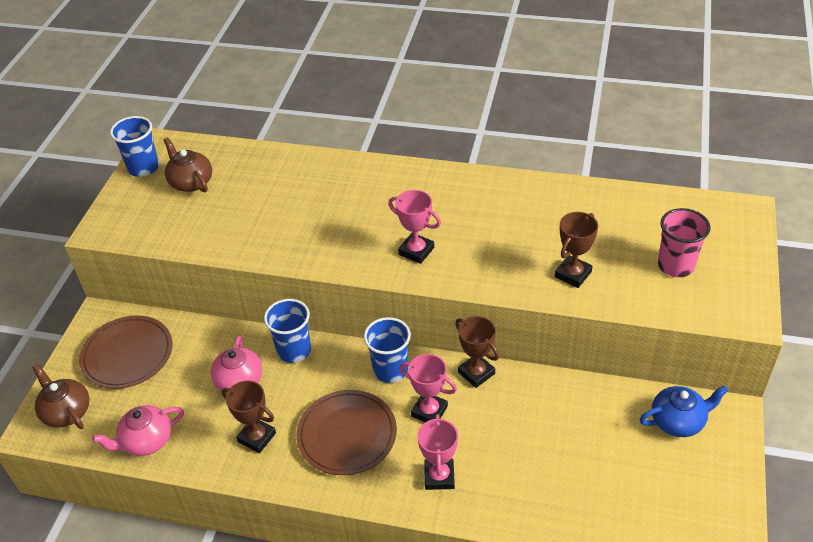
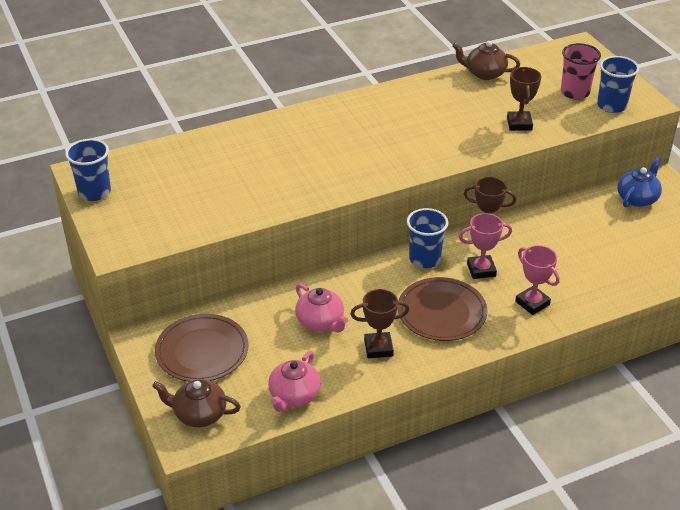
camera: 40 degrees left, 5 degrees down
brown teapot [164,138,212,192] -> brown teapot moved to [452,41,520,80]
blue cup [264,299,311,363] -> blue cup moved to [597,56,639,113]
pink trophy [388,190,441,264] -> none

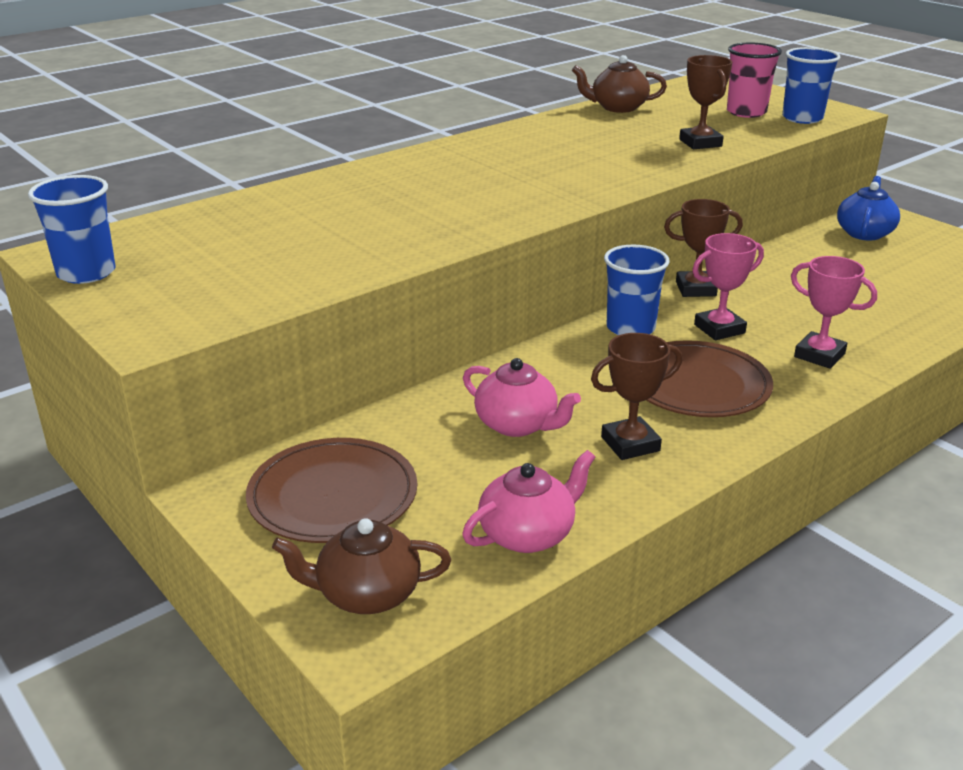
camera: 15 degrees left, 10 degrees down
pink teapot [268,351,321,412] -> pink teapot turned 135 degrees counterclockwise [462,450,595,553]

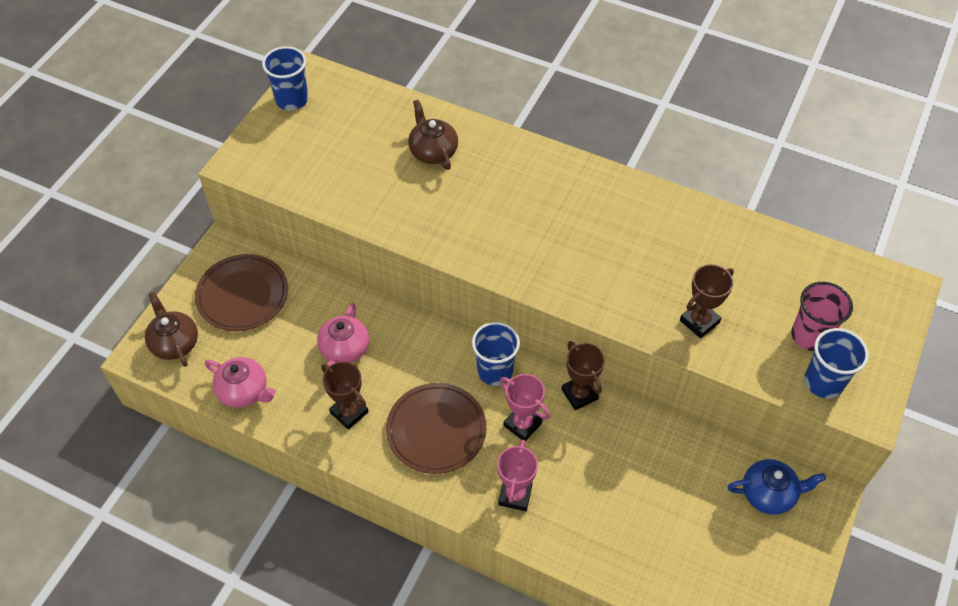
camera: 65 degrees right, 25 degrees up
brown teapot [572,55,667,113] -> brown teapot moved to [408,100,458,170]

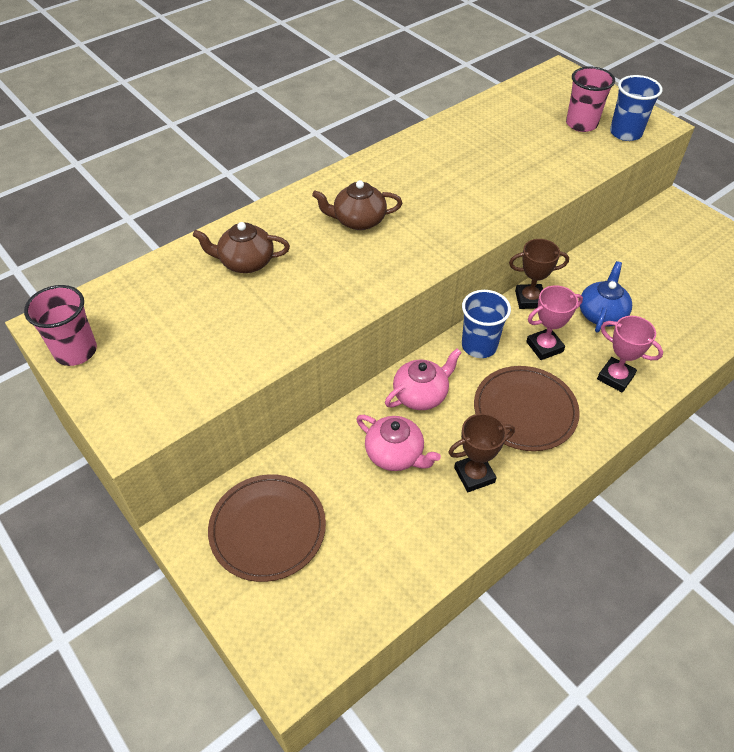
camera: 65 degrees left, 5 degrees down
brown teapot [145,292,198,367] -> brown teapot moved to [312,180,402,230]
pink teapot [205,357,276,408] -> pink teapot moved to [385,348,462,410]
blue cup [262,46,308,110] -> pink cup [24,285,97,366]
brown trophy [680,264,734,338] -> none
blue teapot [727,459,826,515] -> blue teapot moved to [580,261,632,333]

